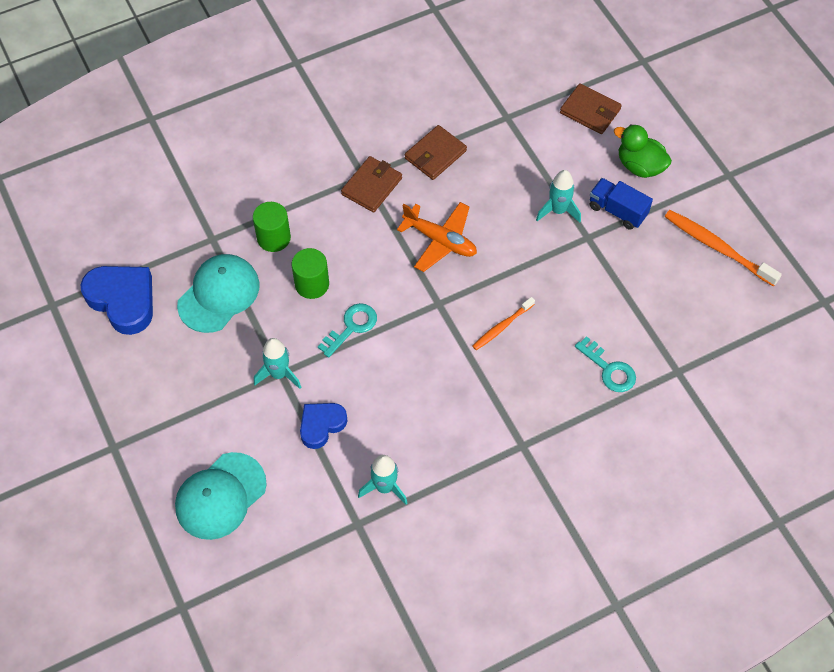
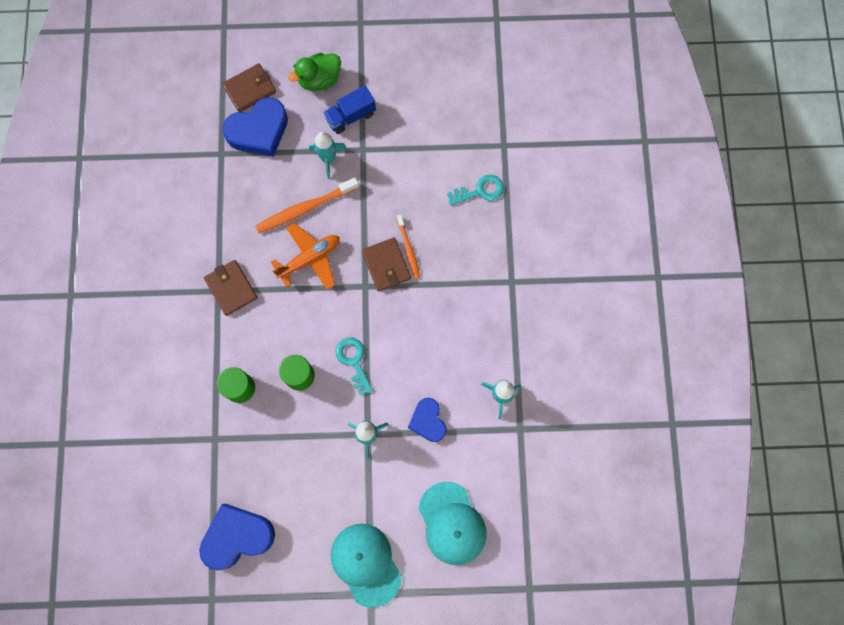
camera: 65 degrees left, 15 degrees up
turquoise cap [177,254,260,333] -> turquoise cap moved to [331,524,402,608]
brown wallet [405,125,467,180] -> brown wallet moved to [362,237,411,291]
orange toothbrush [665,210,782,286] -> orange toothbrush moved to [255,177,359,233]
none -> blue heart [222,97,288,157]

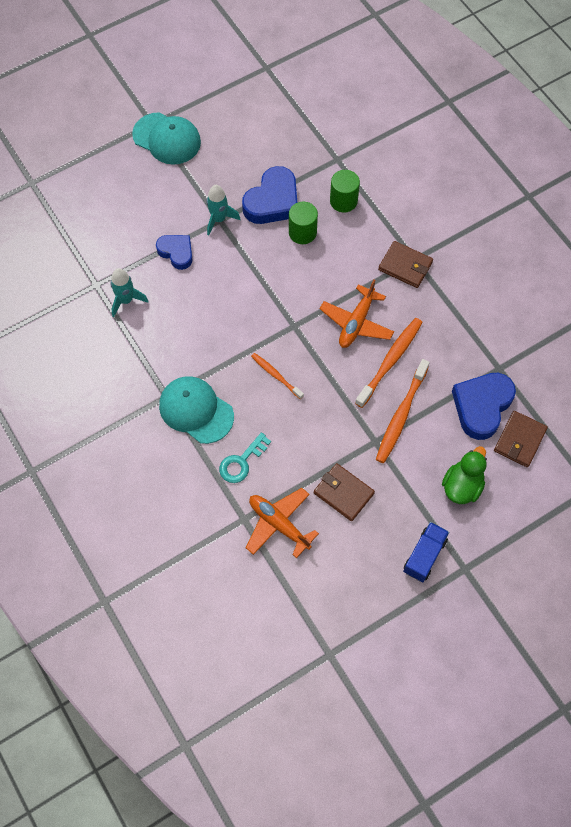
camera: 150 degrees right, 10 degrees down
blue heart [199,504,275,571] -> blue heart moved to [242,166,297,224]
turquoise rocket [309,132,347,179] -> orange toothbrush [376,359,430,463]
blue truck [323,86,376,134] -> blue truck moved to [403,522,449,582]
turquoise key [336,337,373,396] -> none
brown wallet [362,237,411,291] -> brown wallet moved to [314,463,375,521]
turquoise cap [418,482,487,565] -> turquoise cap moved to [159,376,234,444]
none -> orange plane [246,488,319,558]

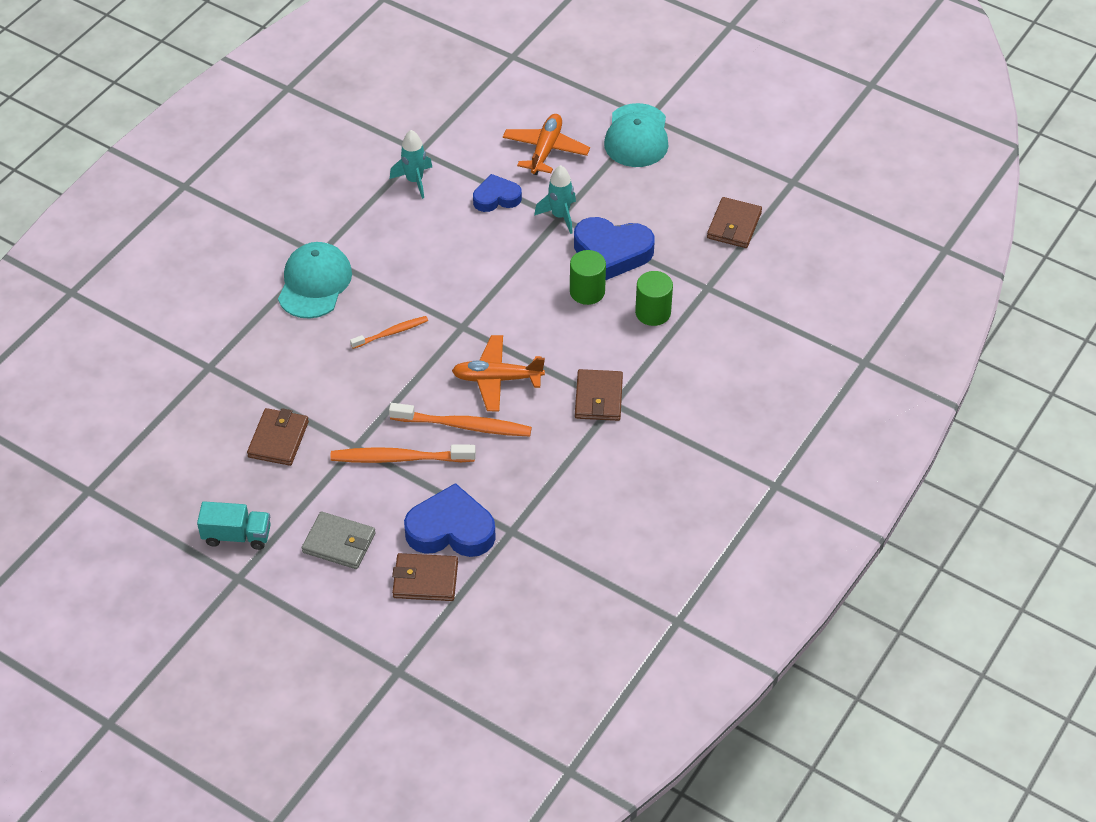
camera: 65 degrees right, 15 degrees down
blue heart [156,235,193,270] -> blue heart turned 120 degrees counterclockwise [473,174,522,212]
turquoise key [219,432,271,483] -> none
orange plane [246,488,319,558] -> orange plane moved to [503,114,590,175]
orange toothbrush [251,353,304,399] -> orange toothbrush turned 45 degrees clockwise [350,316,428,349]
blue truck [403,522,449,582] -> turquoise truck [197,501,271,550]
green duck [442,446,487,504] -> grey wallet [302,512,376,569]
none -> brown wallet [707,197,762,248]

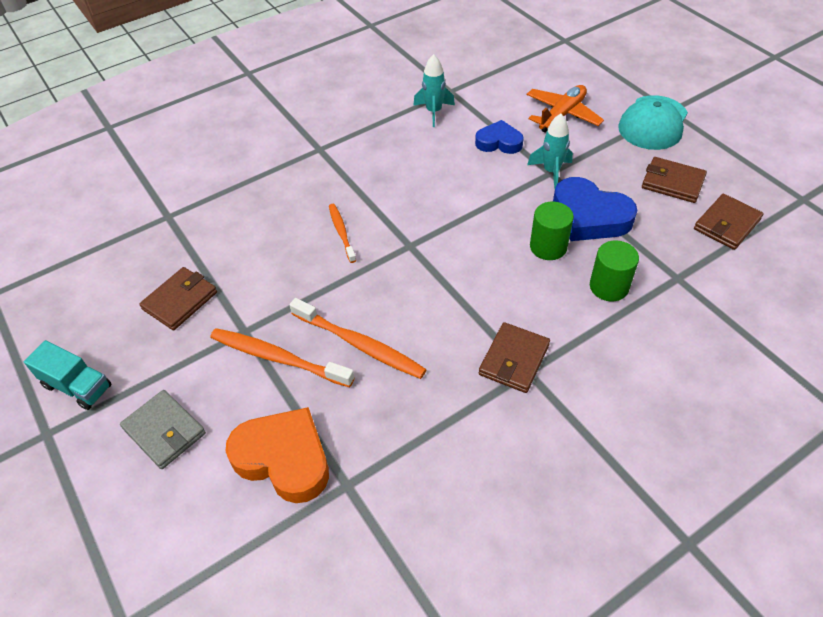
camera: 25 degrees right, 0 degrees up
turquoise cap [278,242,352,319] -> none
orange toothbrush [350,316,428,349] -> orange toothbrush turned 105 degrees counterclockwise [329,204,356,263]
brown wallet [392,553,458,601] -> brown wallet moved to [642,157,707,203]
blue heart [404,483,496,557] -> orange heart [225,407,329,503]
orange plane [452,335,545,411] -> none

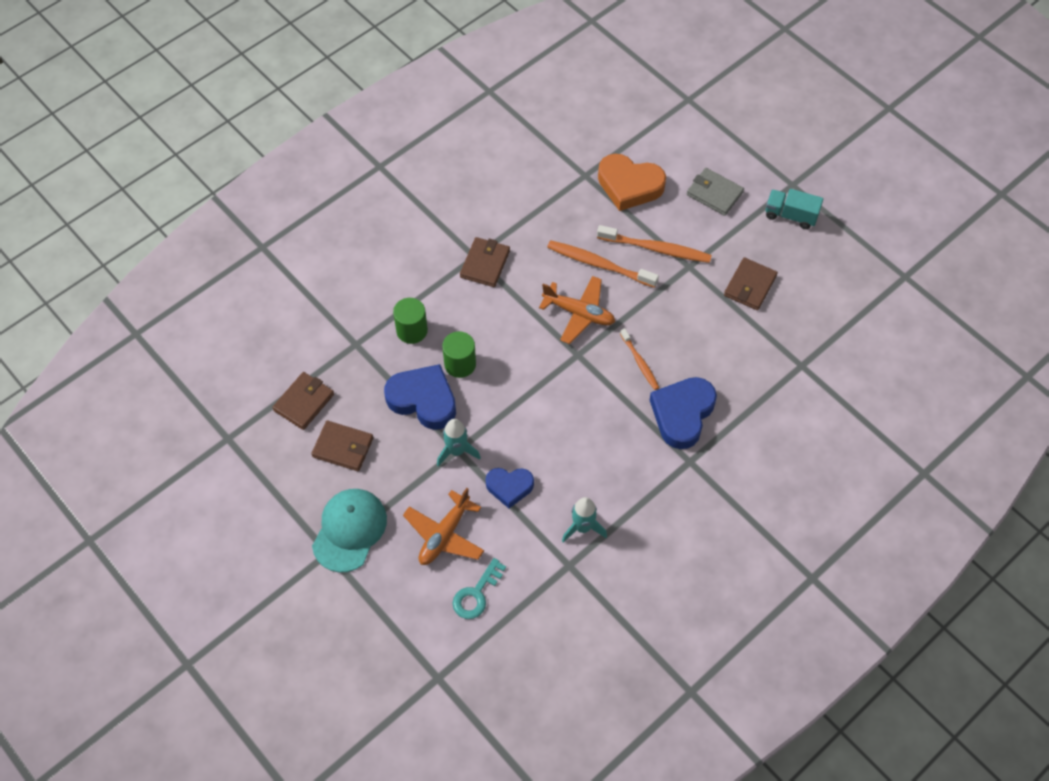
camera: 170 degrees right, 10 degrees up
none -> turquoise key [453,558,506,619]
none -> orange plane [539,276,615,344]
none -> blue heart [650,377,717,449]

